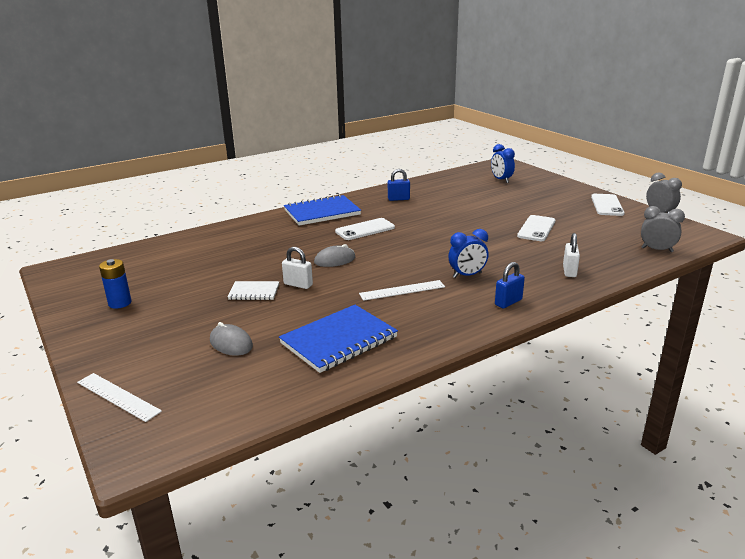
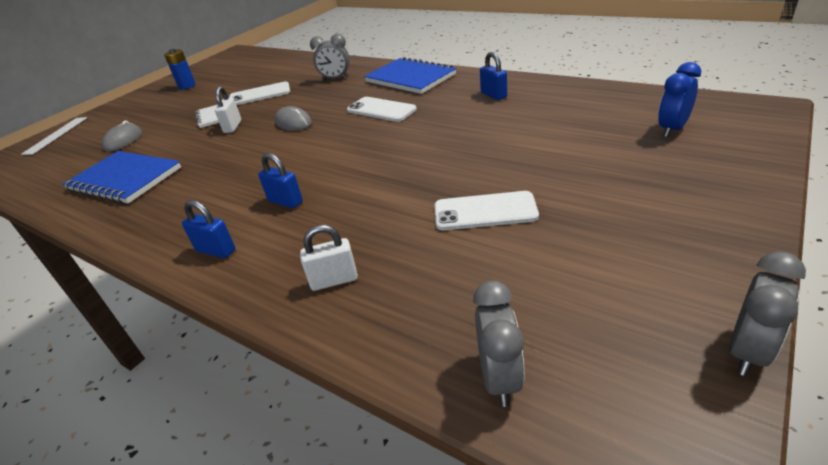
camera: 70 degrees right, 10 degrees up
white ruler [359,280,445,301] -> none
blue clock [449,229,489,278] -> blue padlock [258,153,303,208]
white phone [591,194,625,216] -> white phone moved to [229,81,290,105]
none -> grey clock [310,34,350,81]

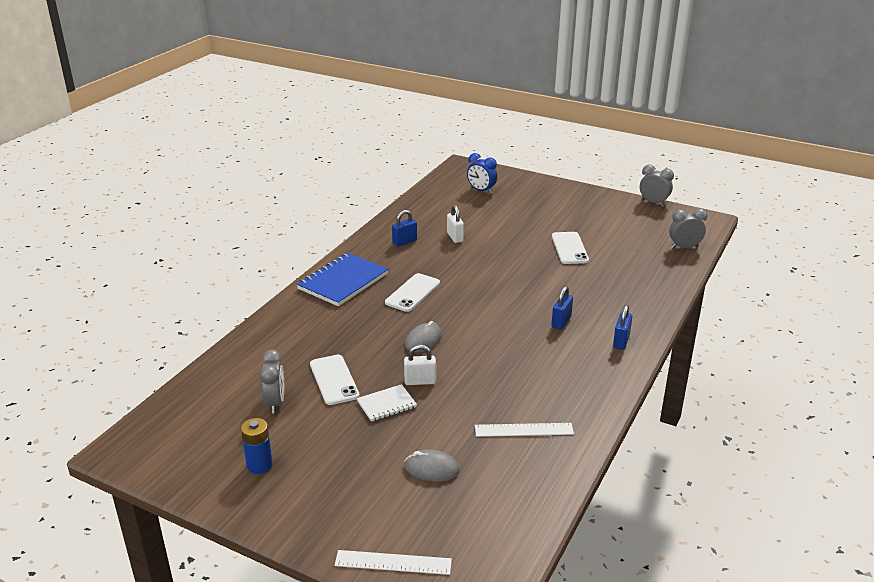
camera: 100 degrees left, 5 degrees down
blue notebook [62,151,181,204] -> white ruler [475,423,574,437]
white padlock [300,225,358,291] -> white padlock moved to [447,205,464,243]
grey clock [310,34,350,81] -> grey clock moved to [260,349,284,413]

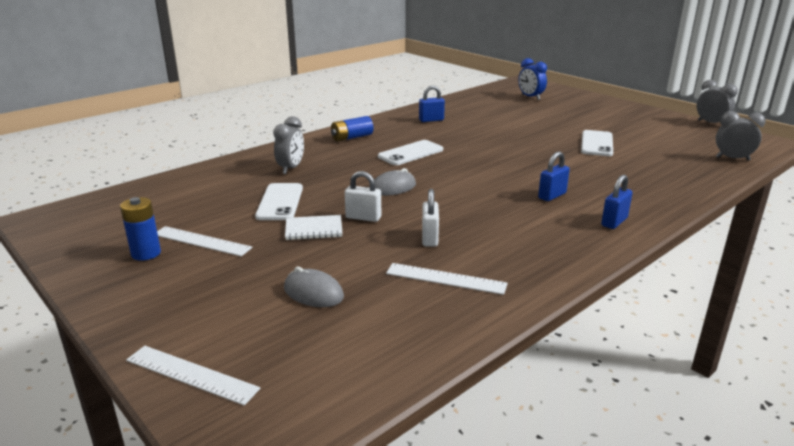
camera: 20 degrees right, 5 degrees down
grey clock [260,349,284,413] -> grey clock moved to [273,116,304,174]
blue notebook [297,253,388,306] -> blue battery [331,116,374,142]
white padlock [447,205,464,243] -> white padlock moved to [422,189,439,247]
none -> white ruler [157,226,253,256]

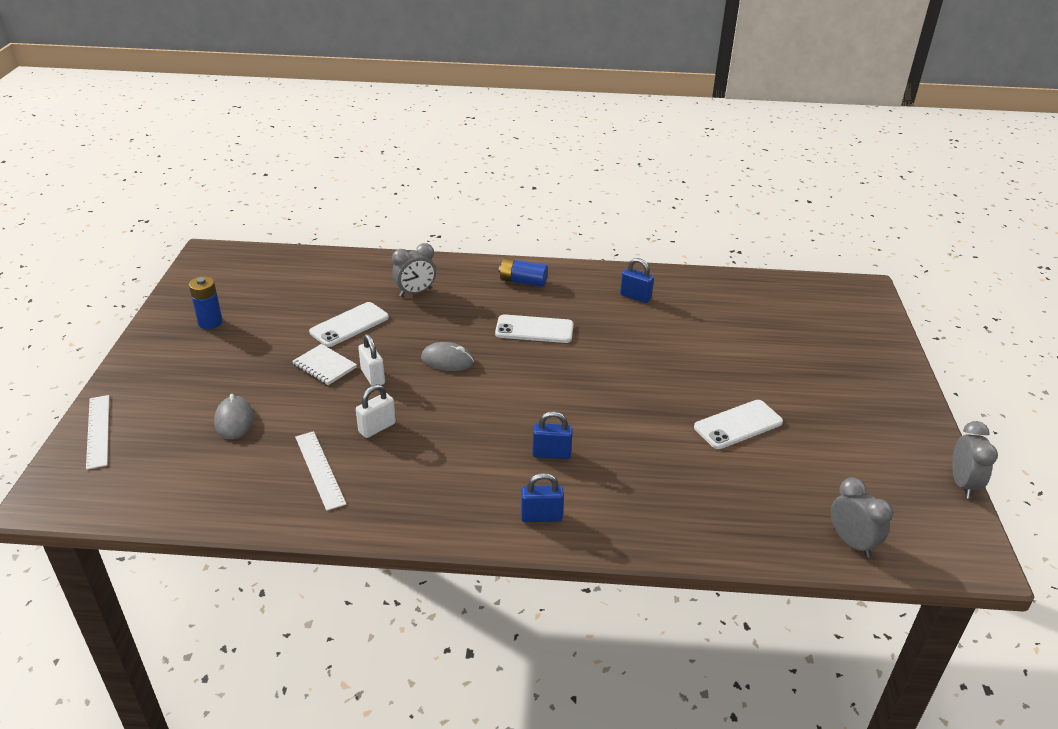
camera: 45 degrees right, 10 degrees up
white ruler [157,226,253,256] -> none
blue clock [518,58,547,100] -> none

